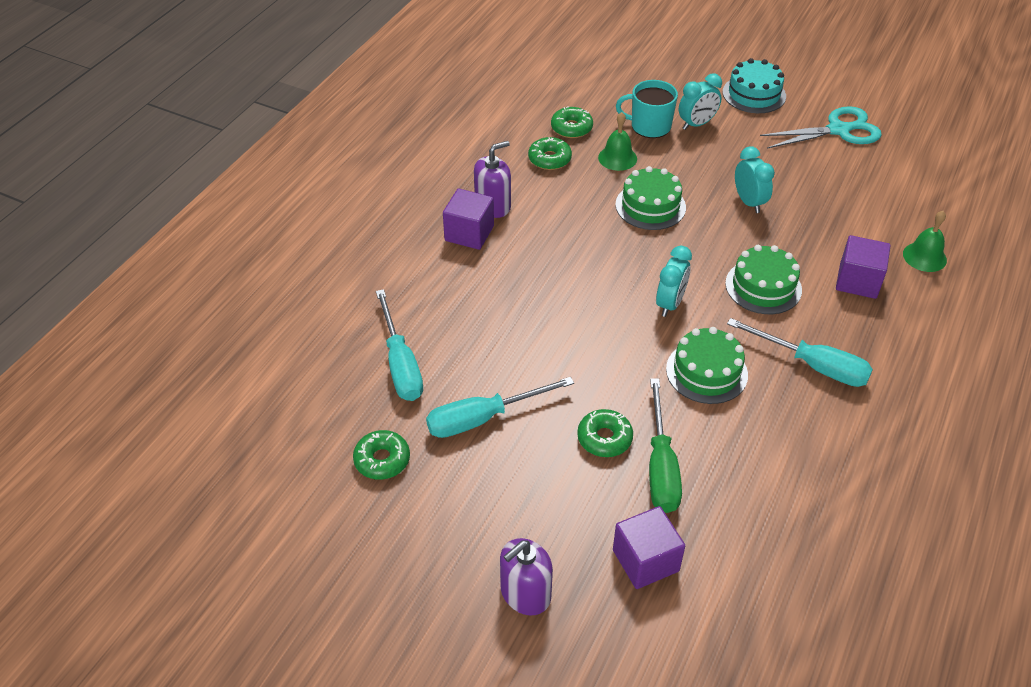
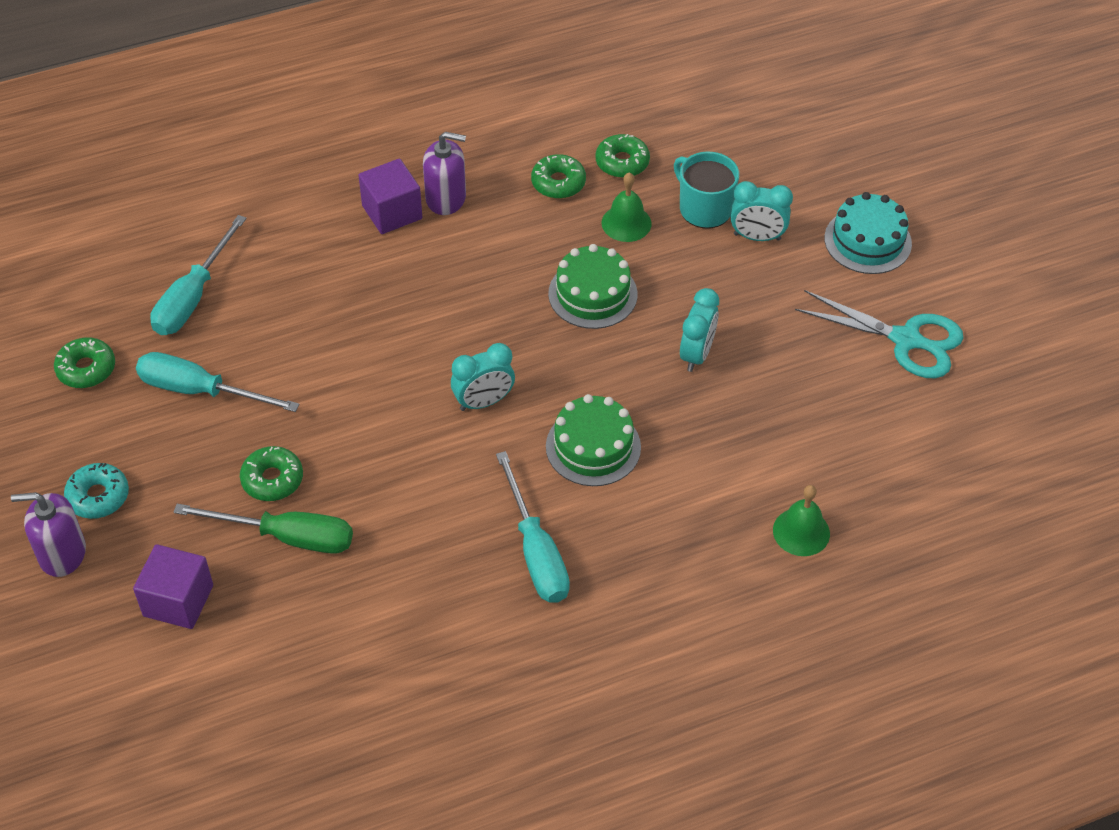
camera: 40 degrees right, 5 degrees up
green screwdriver [649,378,682,513] -> green screwdriver turned 120 degrees counterclockwise [174,504,353,554]
green cake [666,327,748,404] -> none
purple cube [836,235,891,299] -> none
none -> turquoise donut [64,463,129,519]

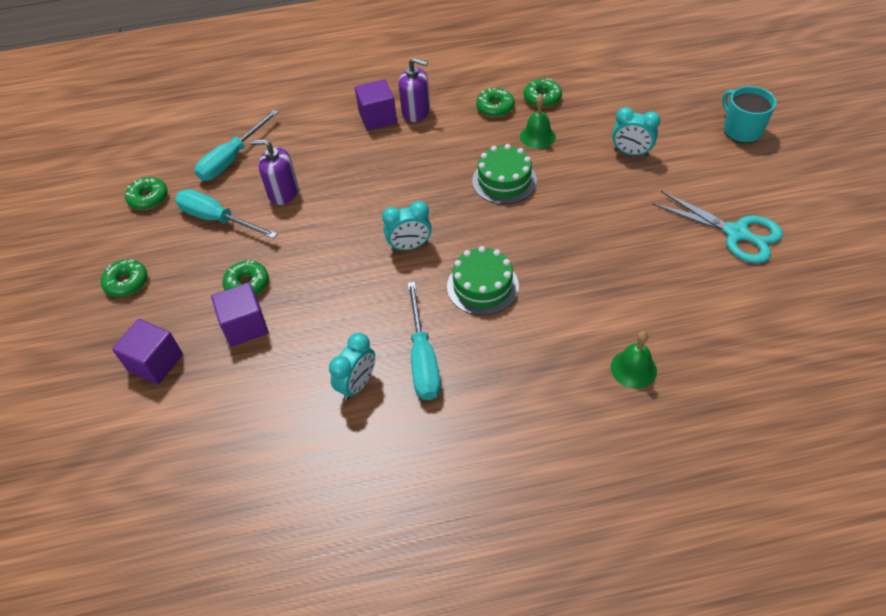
camera: 15 degrees right, 0 degrees up
purple soap dispenser [11,492,86,577] -> purple soap dispenser moved to [250,139,298,205]
turquoise donut [64,463,129,519] -> green donut [101,259,148,297]
green screwdriver [174,504,353,554] -> purple cube [211,283,269,347]
turquoise mug [674,151,739,229] -> turquoise mug moved to [722,86,776,143]
turquoise clock [680,288,719,372] -> turquoise clock moved to [329,333,375,400]
turquoise cake [824,192,912,274] -> none

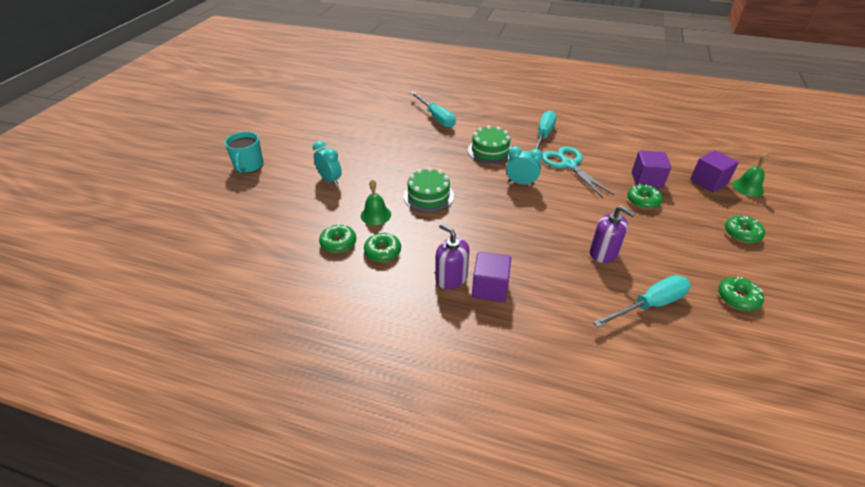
camera: 155 degrees left, 10 degrees down
turquoise screwdriver [175,189,277,239] -> turquoise screwdriver moved to [411,92,456,128]
turquoise clock [329,333,375,400] -> none
green bell [611,331,657,389] -> green bell moved to [732,153,768,197]
turquoise scissors [652,191,783,264] -> turquoise scissors moved to [542,146,614,198]

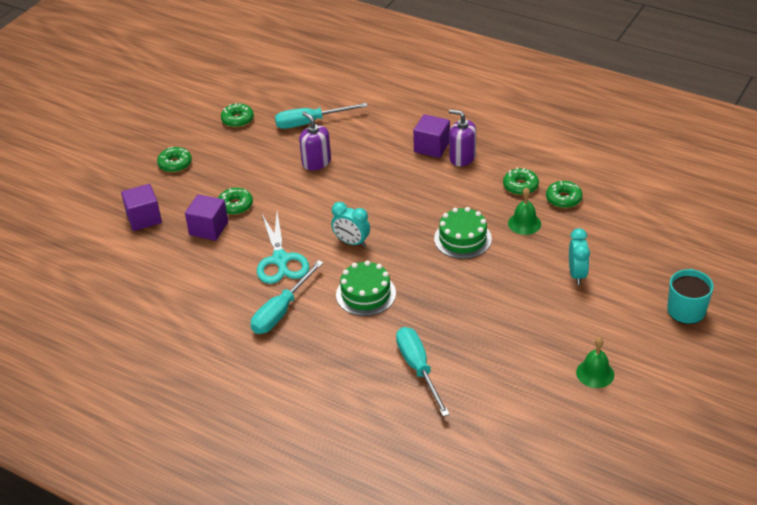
camera: 165 degrees left, 0 degrees up
turquoise clock [313,141,342,186] -> turquoise clock turned 150 degrees counterclockwise [569,228,590,285]
purple soap dispenser [435,224,469,290] -> purple soap dispenser turned 150 degrees clockwise [449,109,476,166]
green bell [732,153,768,197] -> green bell moved to [576,337,614,388]

